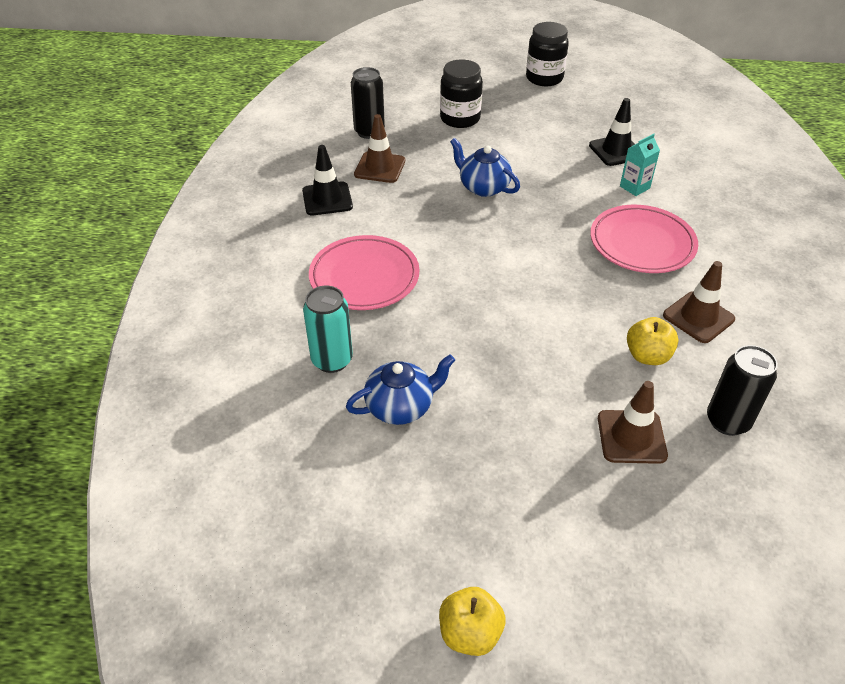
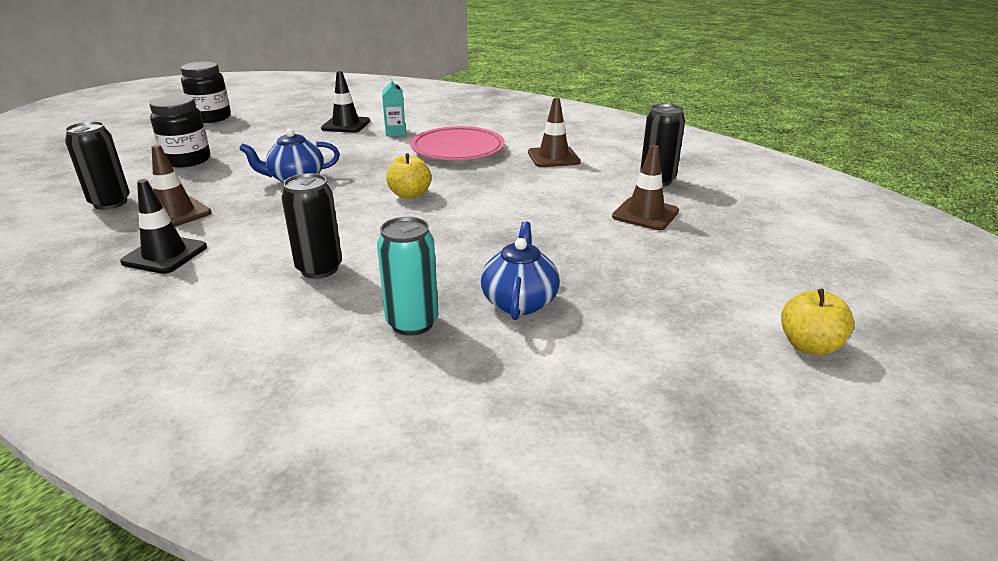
camera: 60 degrees left, 15 degrees down
pink plate [309,235,419,310] -> black can [282,173,342,279]
yellow apple [627,317,679,365] -> yellow apple moved to [386,153,431,199]

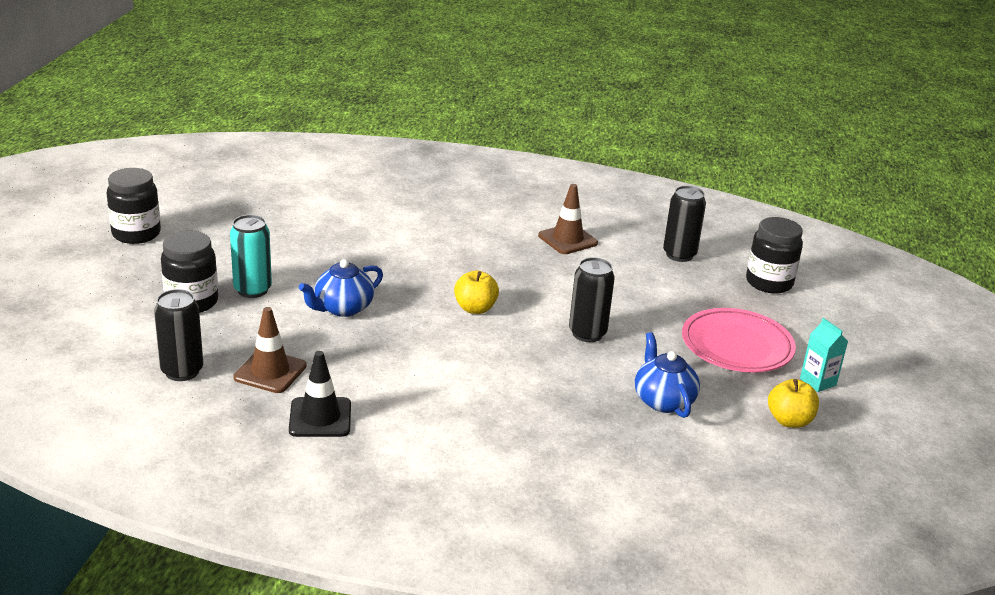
camera: 25 degrees left, 0 degrees up
black can [282,173,342,279] -> black can moved to [569,257,615,342]
black traffic cone [321,71,370,133] -> none
turquoise can [377,217,438,336] -> turquoise can moved to [230,215,272,298]
turquoise carton [382,78,406,136] -> turquoise carton moved to [800,318,848,392]
pink plate [411,126,505,160] -> pink plate moved to [682,308,796,372]
brown traffic cone [612,145,679,230] -> none
yellow apple [781,289,854,355] -> yellow apple moved to [768,379,819,428]
none -> black jar [746,217,803,294]

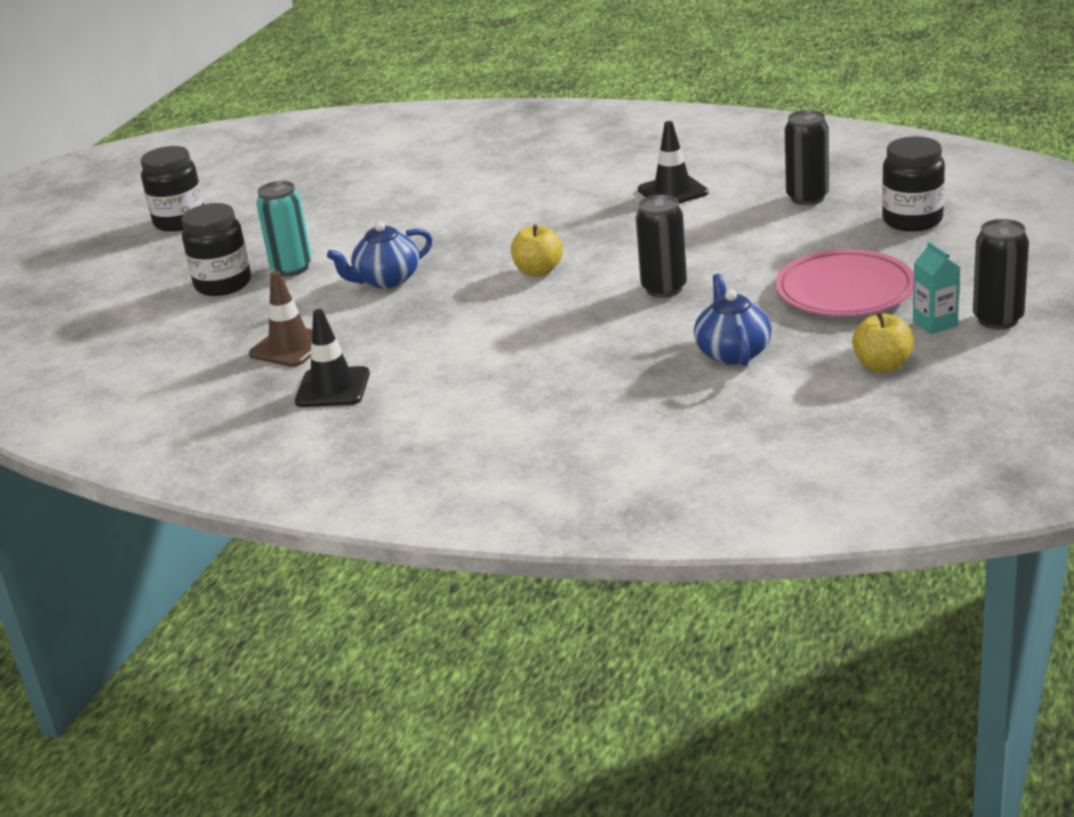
camera: 15 degrees right, 0 degrees up
black can [154,289,203,381] -> black can moved to [973,219,1029,330]
brown traffic cone [538,184,598,254] -> black traffic cone [638,121,709,204]

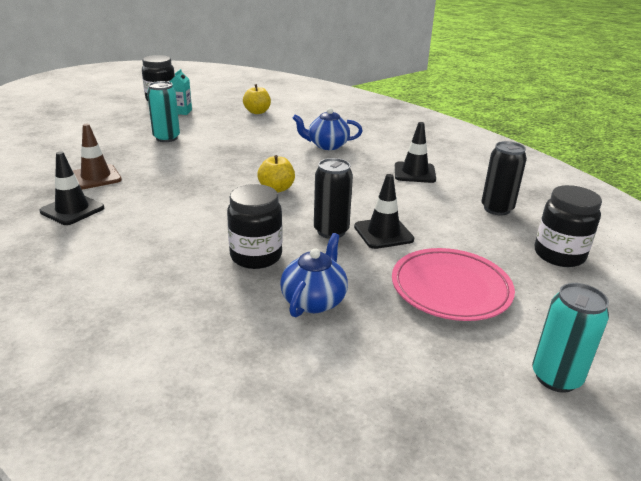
camera: 25 degrees right, 0 degrees up
black jar [182,203,251,296] -> black jar moved to [227,184,282,269]
blue teapot [327,221,432,289] -> blue teapot moved to [293,108,362,150]
yellow apple [852,312,914,372] -> yellow apple moved to [243,84,271,114]
turquoise carton [913,241,960,334] -> turquoise carton moved to [170,69,192,115]
black can [973,219,1029,330] -> turquoise can [532,283,609,393]
none -> black traffic cone [354,174,414,249]

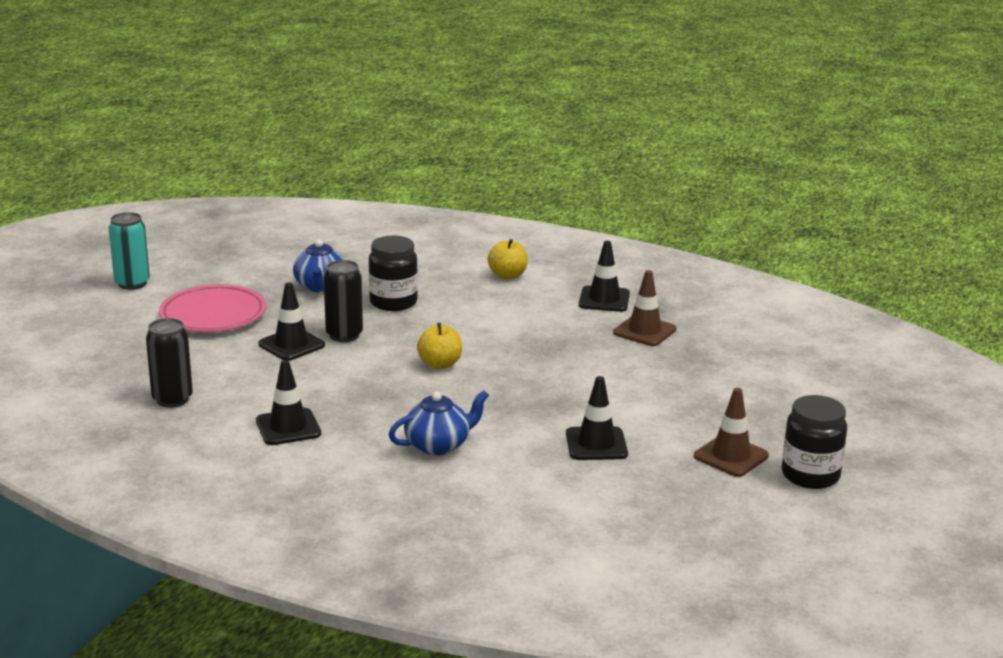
camera: 155 degrees right, 5 degrees down
turquoise can [147,81,180,142] -> none
turquoise carton [170,69,192,115] -> brown traffic cone [694,388,769,477]
yellow apple [243,84,271,114] -> yellow apple moved to [488,239,528,279]
black jar [535,185,602,267] -> none
none -> black traffic cone [566,376,628,460]

